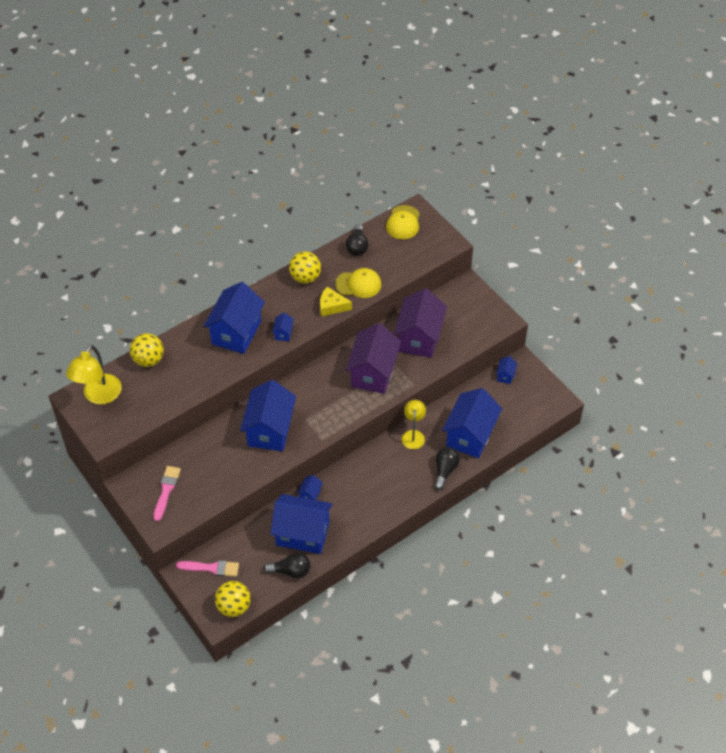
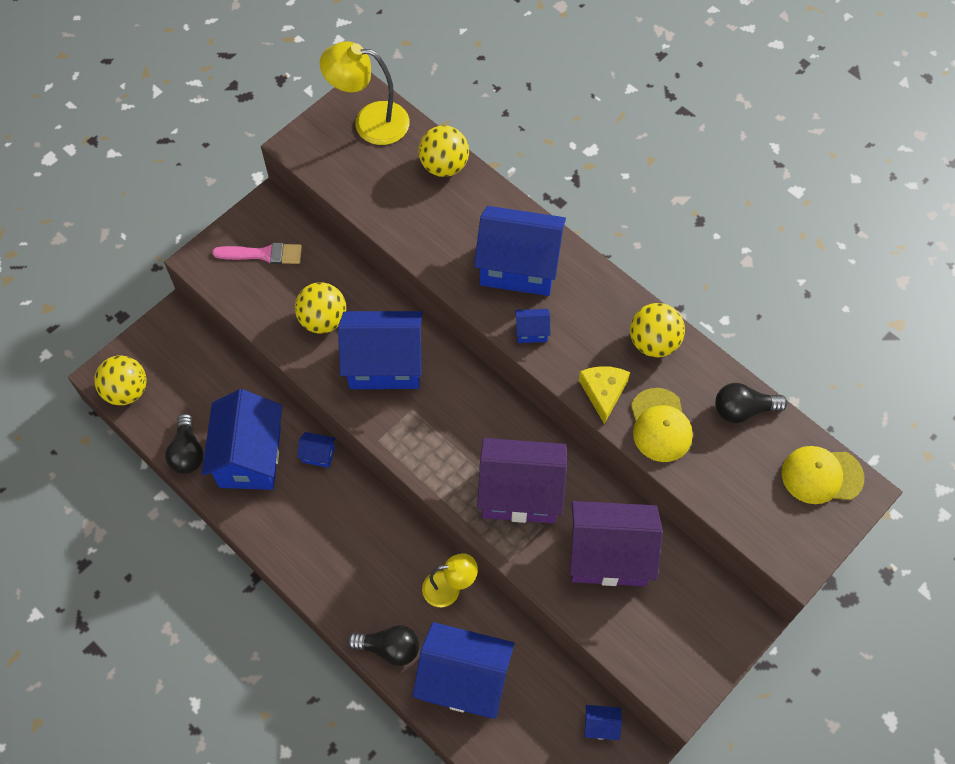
camera: 80 degrees right, 10 degrees up
pink brush [176,560,239,577] -> none
none -> yellow ball [295,282,346,334]

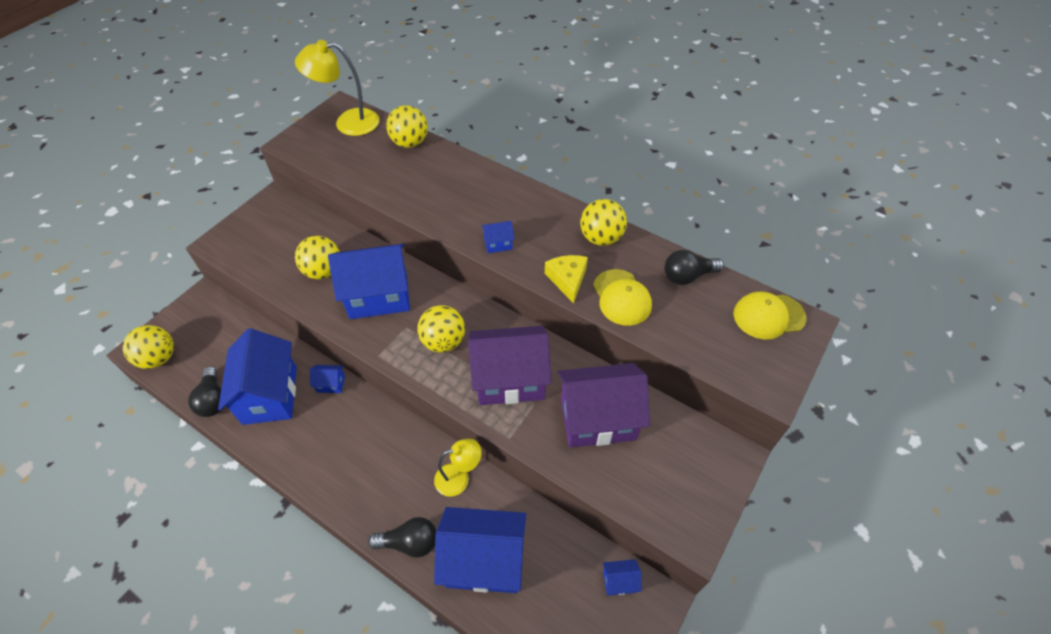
camera: 10 degrees left, 10 degrees down
pink brush [212,243,302,264] -> none
blue house [474,206,566,296] -> none
none -> yellow ball [417,305,465,353]

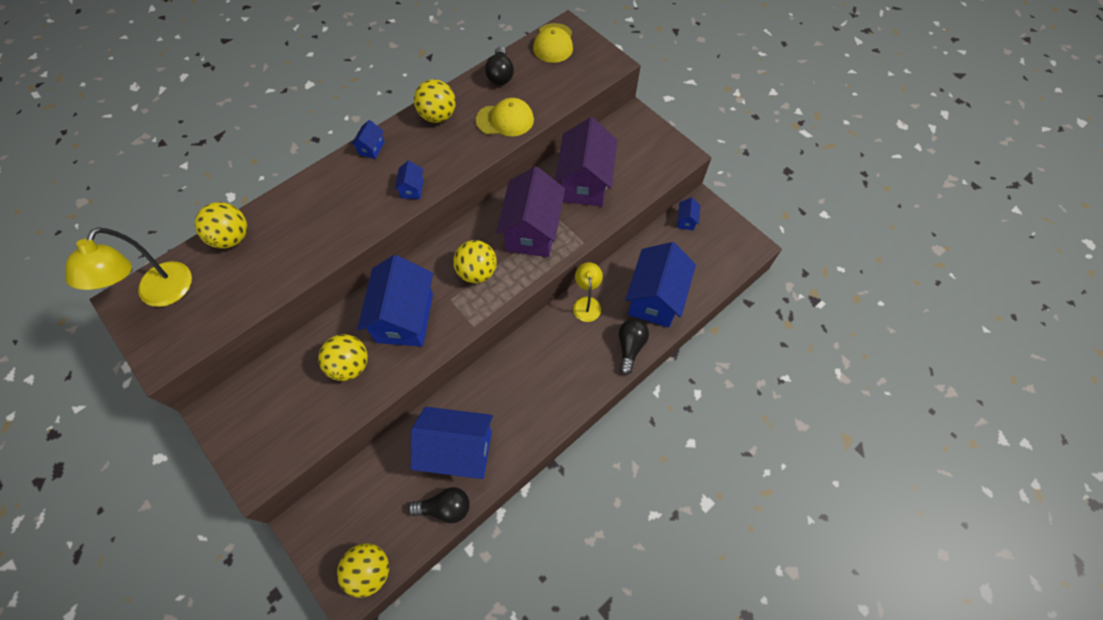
camera: 75 degrees left, 10 degrees up
blue house [310,365,345,393] -> blue house moved to [351,120,385,159]
yellow cheese [545,255,588,304] -> none

